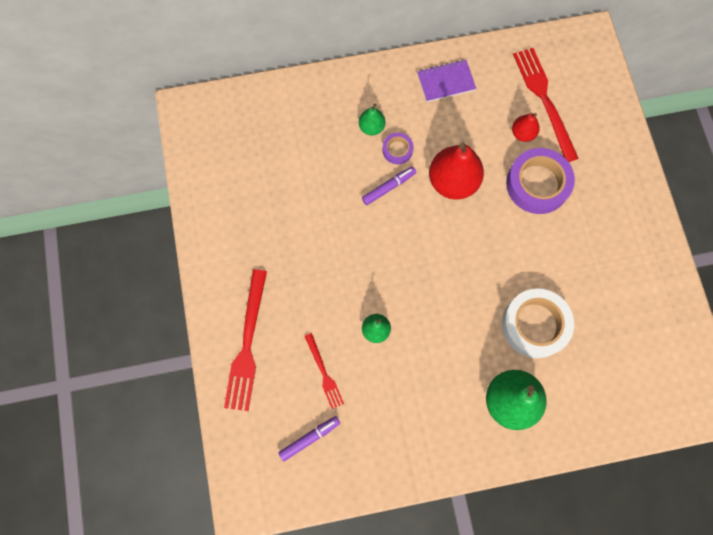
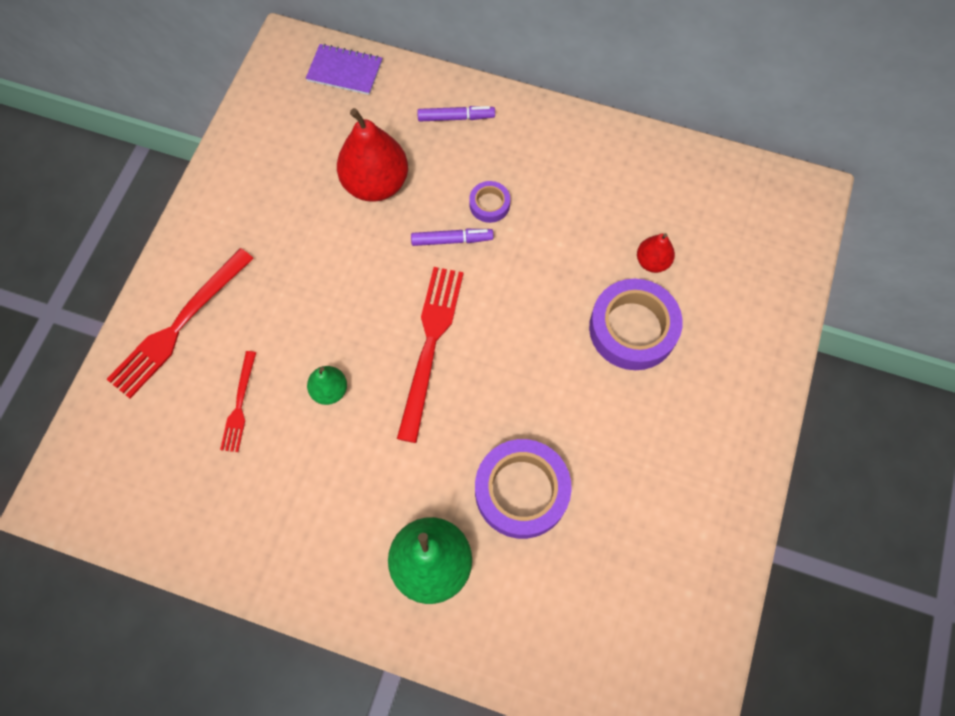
camera: 30 degrees right, 5 degrees down
purple marker [279,416,340,461] -> purple marker moved to [417,106,495,121]
green pear [359,104,385,135] -> none
purple notebook [417,60,476,102] -> purple notebook moved to [306,44,382,95]
red pear [429,143,484,200] -> red pear moved to [337,108,408,202]
white tape [502,288,574,358] -> purple tape [475,439,572,539]
red fork [513,48,579,162] -> red fork moved to [397,267,464,443]

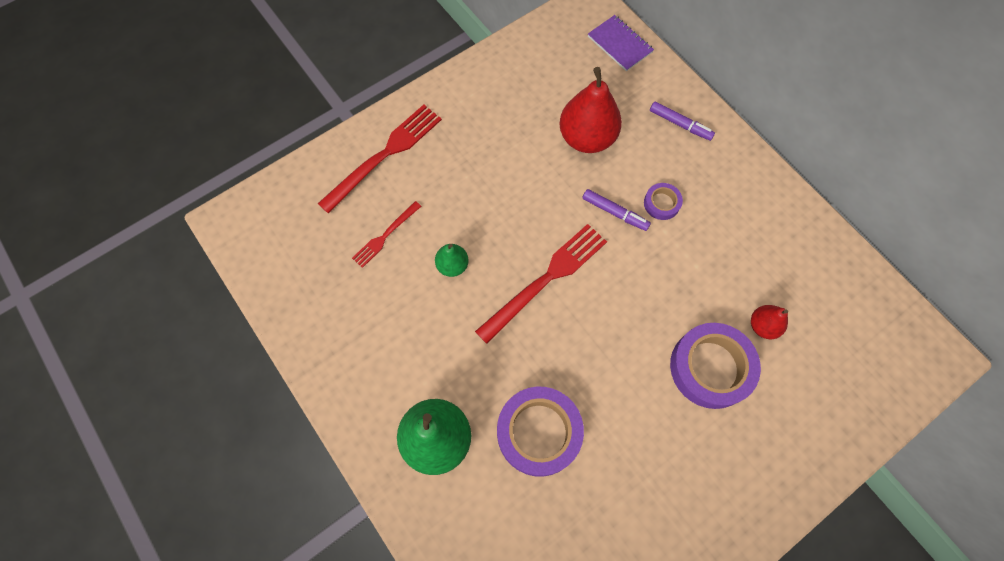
camera: 35 degrees right, 0 degrees up
red fork [106,248,254,398] -> red fork turned 150 degrees clockwise [318,105,442,214]

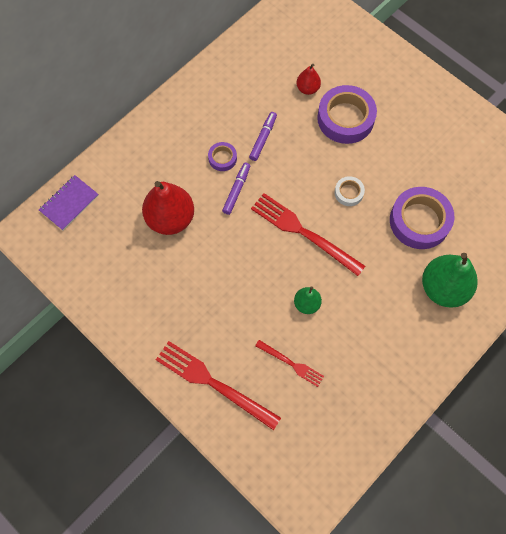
camera: 100 degrees left, 0 degrees up
purple marker [650,101,715,141] -> purple marker moved to [249,112,277,161]
none -> white tape [334,176,365,206]

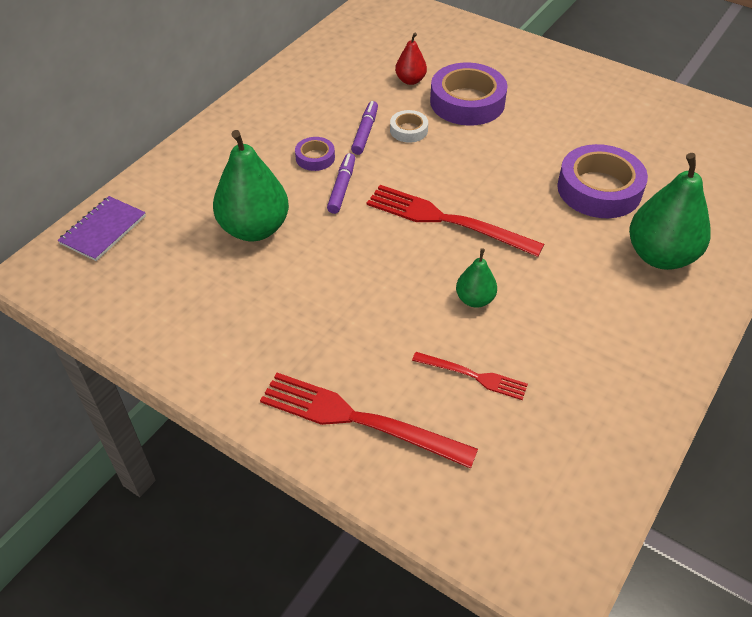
camera: 10 degrees left, 20 degrees down
red pear [142,181,194,235] -> green pear [213,130,289,241]
white tape [334,176,365,206] -> white tape moved to [390,110,428,143]

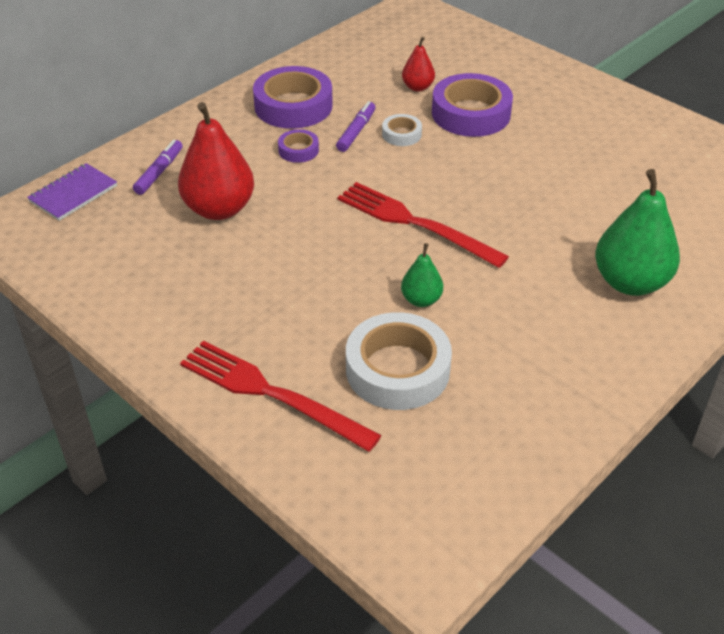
camera: 10 degrees right, 5 degrees down
green pear [213,130,289,241] -> red pear [178,102,254,220]
purple marker [327,153,355,214] -> purple marker moved to [133,140,183,195]
red fork [412,352,528,400] -> white tape [346,312,452,410]
purple tape [557,144,648,218] -> purple tape moved to [253,66,333,129]

